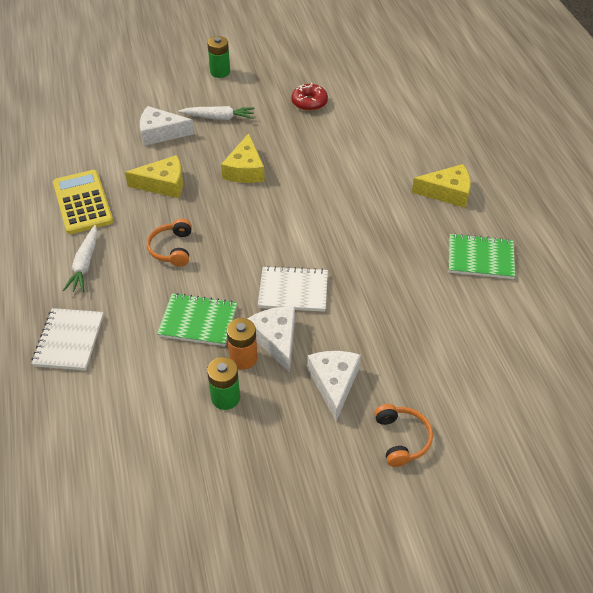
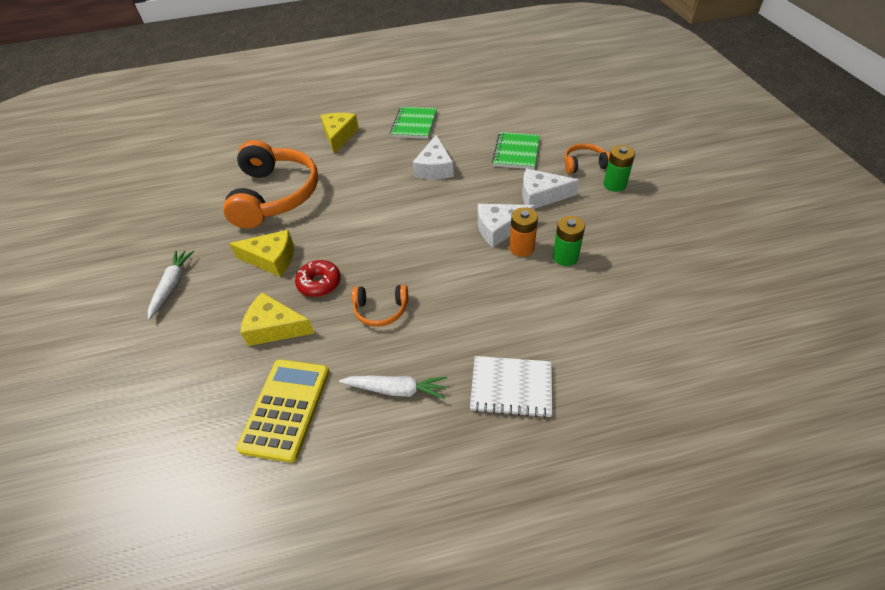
camera: 85 degrees left, 0 degrees up
yellow calculator [53,170,113,234] -> yellow calculator turned 120 degrees clockwise [236,359,329,463]
yellow cheese [125,155,183,198] -> yellow cheese turned 75 degrees counterclockwise [240,292,314,346]
white cheese [140,106,194,146] -> white cheese moved to [413,135,454,179]
green notebook [157,293,237,346] -> green notebook moved to [492,132,540,169]
green battery [207,36,230,78] -> green battery moved to [604,145,635,192]
white notebook [258,266,328,312] -> none
red donut [291,83,328,111] -> red donut moved to [295,260,341,297]
none -> orange headphones [223,140,318,228]

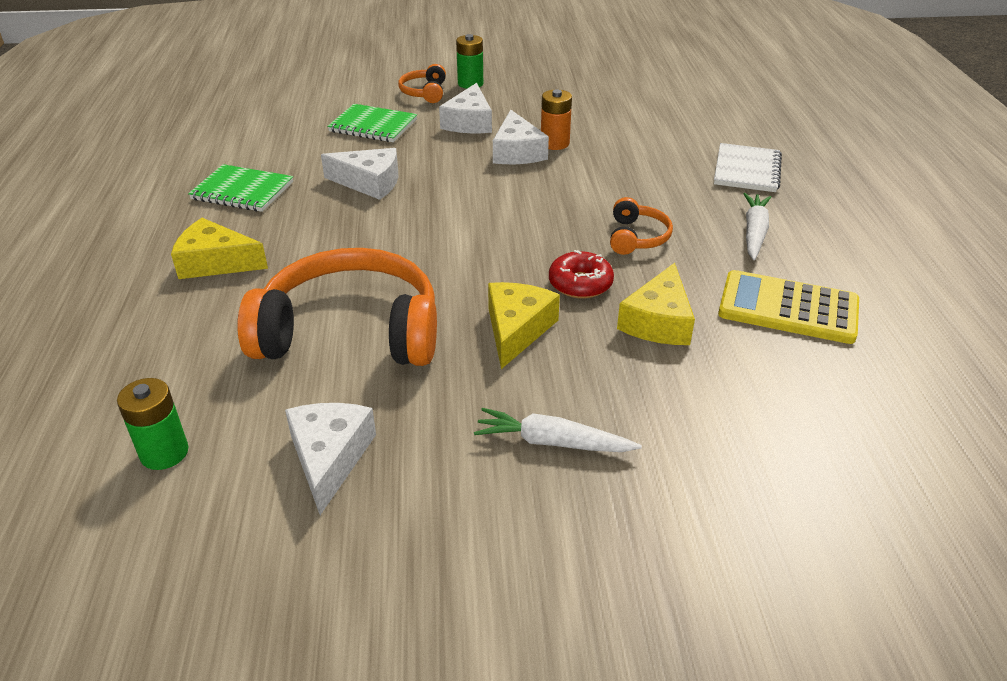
camera: 85 degrees left, 10 degrees down
green battery [553,216,585,266] -> green battery moved to [117,378,189,470]
none -> white cheese [285,403,376,515]

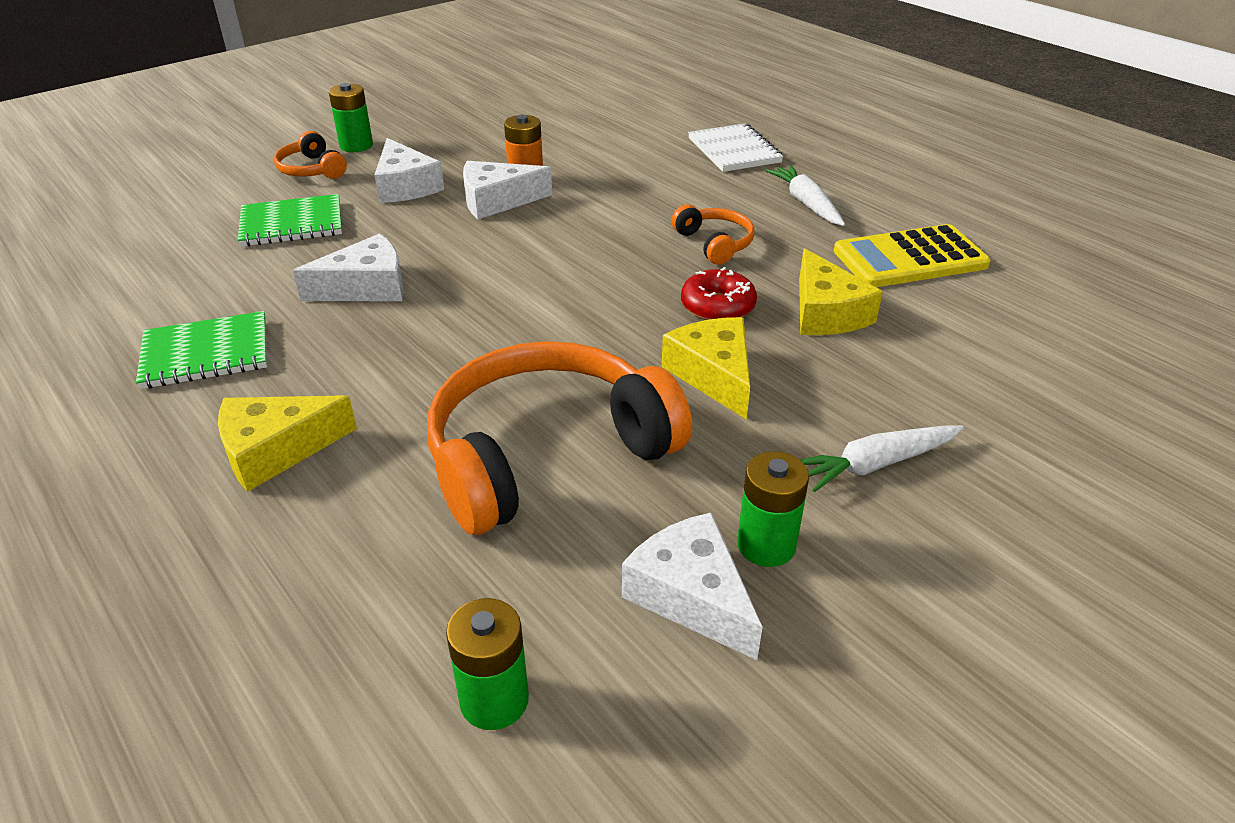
camera: 35 degrees left, 0 degrees up
white cheese [493,110,549,164] -> white cheese turned 120 degrees clockwise [463,161,552,219]
none -> green battery [737,451,809,567]

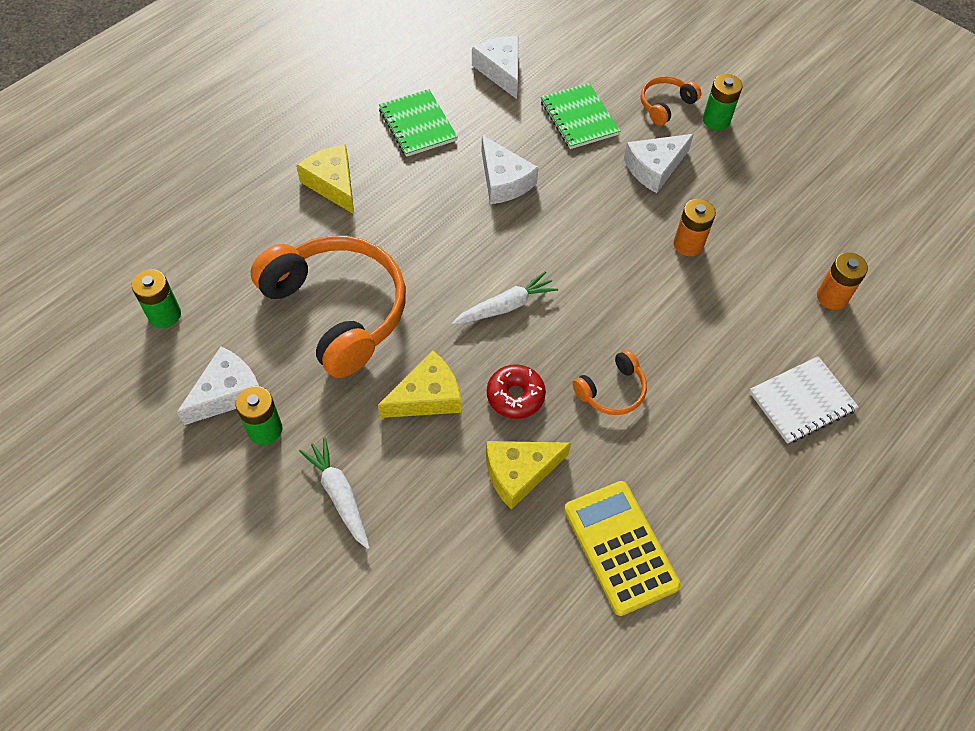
camera: 80 degrees right, 20 degrees up
white cheese [463,161,552,219] -> white cheese moved to [472,36,519,99]
white carrot [766,165,845,226] -> white carrot moved to [452,271,558,325]
none -> orange battery [817,252,868,310]

